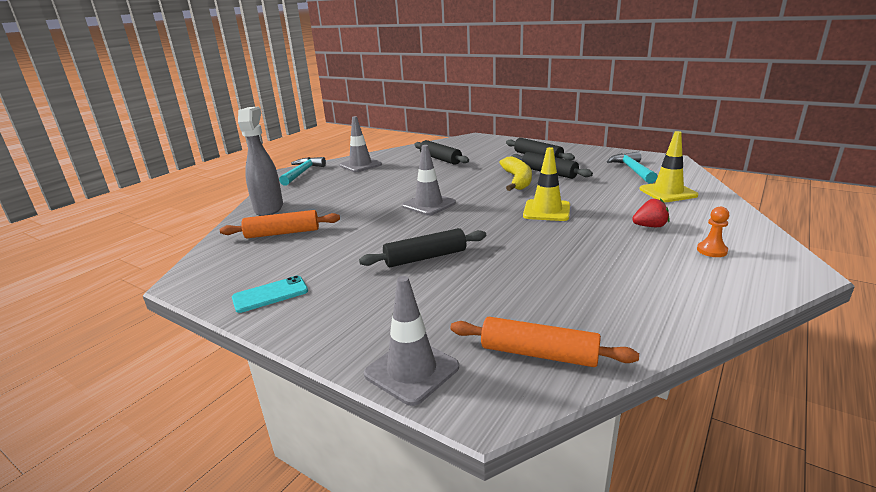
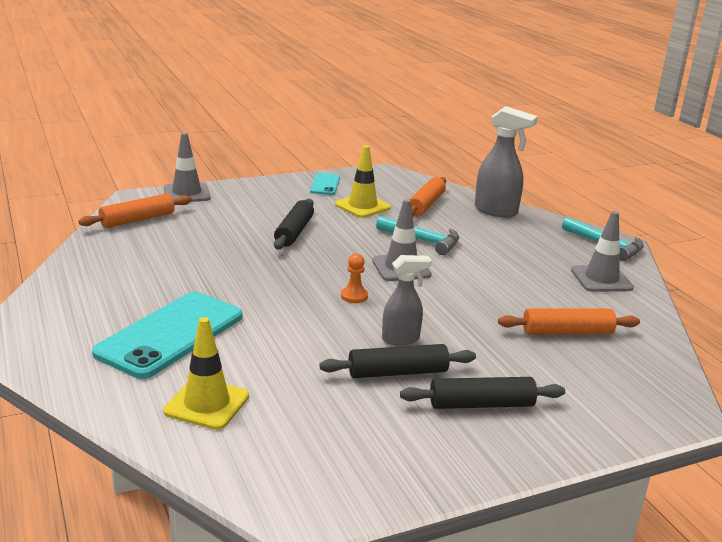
camera: 120 degrees right, 0 degrees up
black rolling pin [414,140,469,165] -> orange rolling pin [498,308,640,334]
yellow banana [499,156,532,191] -> grey spray bottle [382,255,432,345]
yellow traffic cone [523,147,570,221] -> yellow traffic cone moved to [335,146,391,218]
turquoise hammer [607,151,657,183] -> turquoise hammer moved to [376,216,459,255]
red strawberry [632,198,670,227] -> turquoise phone [92,292,242,379]
orange pawn [697,207,729,257] -> orange pawn moved to [341,253,368,303]

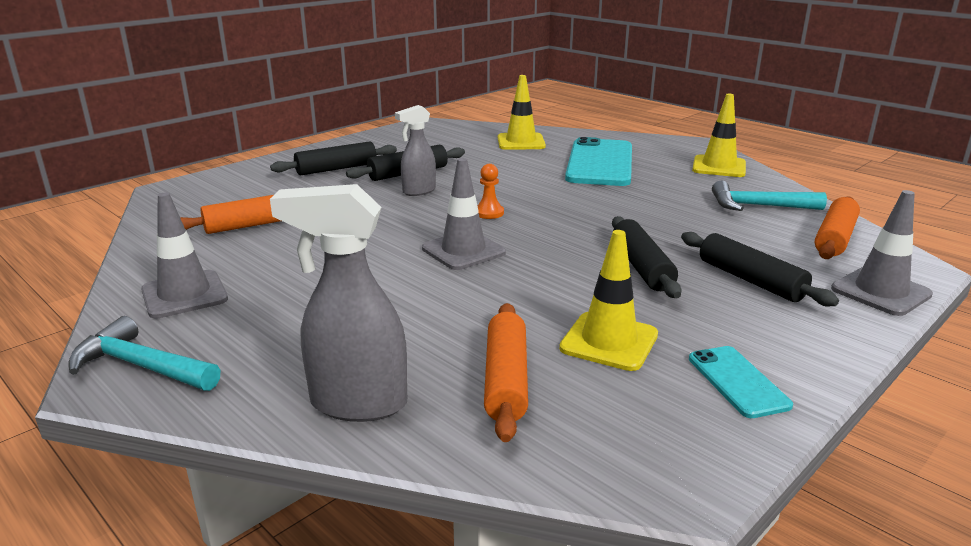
camera: 160 degrees right, 0 degrees up
turquoise hammer [376,216,459,255] -> turquoise hammer moved to [712,181,827,211]
none -> black rolling pin [681,232,839,306]
none -> yellow traffic cone [692,94,746,177]

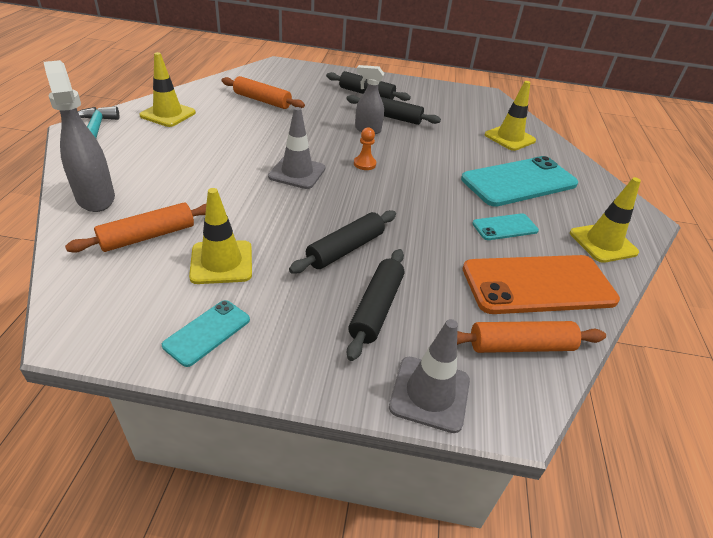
camera: 50 degrees right, 15 degrees up
grey traffic cone [141,193,228,318] -> yellow traffic cone [139,52,196,127]
turquoise hammer [712,181,827,211] -> orange phone [463,255,620,314]
none -> turquoise phone [472,213,539,240]

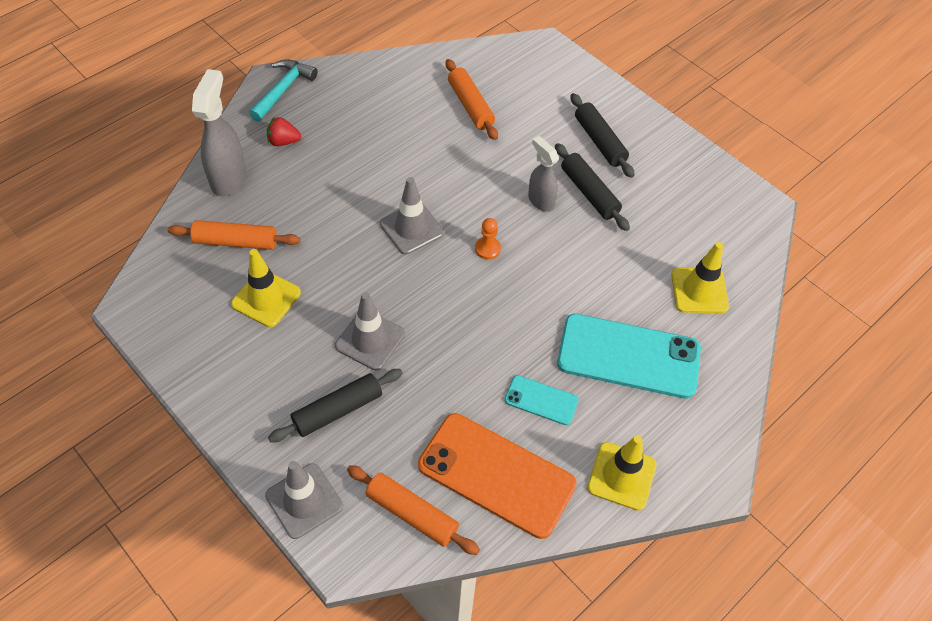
camera: 40 degrees right, 15 degrees up
yellow traffic cone [139,52,196,127] -> none
turquoise phone [162,300,250,367] -> none
black rolling pin [289,210,396,274] -> grey traffic cone [335,292,405,370]
none -> red strawberry [267,117,301,146]

